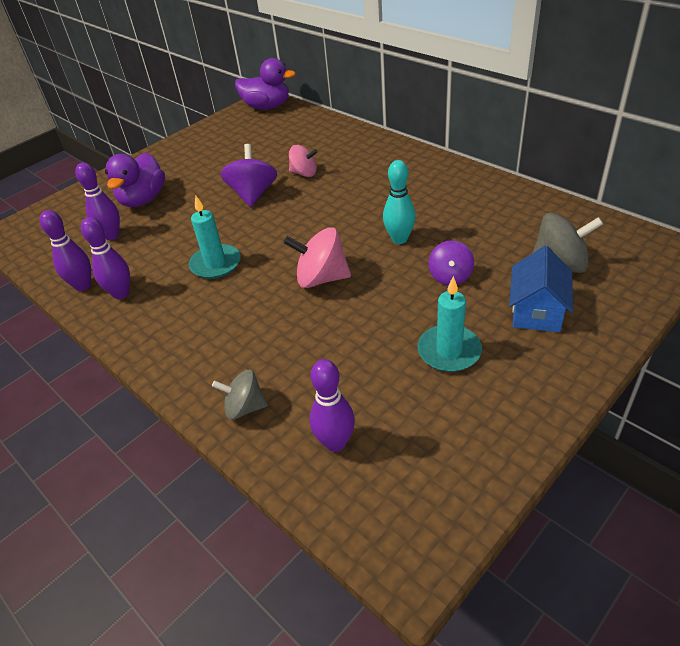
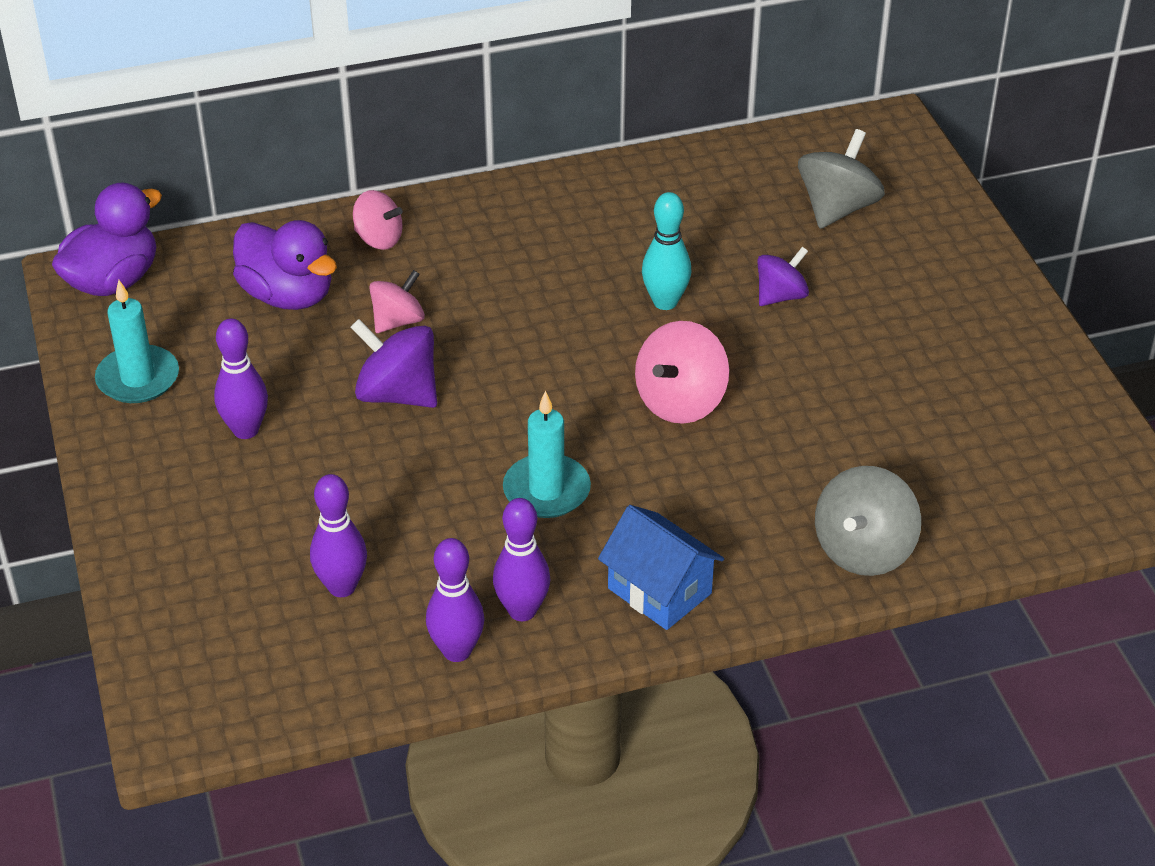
camera: 65 degrees left, 0 degrees up
purple duck [105,153,165,207] -> purple duck moved to [233,220,337,310]
grey spinning top [212,370,268,420] -> grey spinning top [815,466,921,576], size x1.53
purple bowling pin [309,359,355,452] -> purple bowling pin moved to [214,319,268,439]
turquoise candle [417,276,482,372] -> turquoise candle moved to [95,280,179,403]
purple spinning top [428,240,474,285] -> purple spinning top turned 75 degrees counterclockwise [757,247,809,306]
blue house [509,246,573,332] -> blue house moved to [598,505,724,630]
none -> pink spinning top [353,190,403,250]

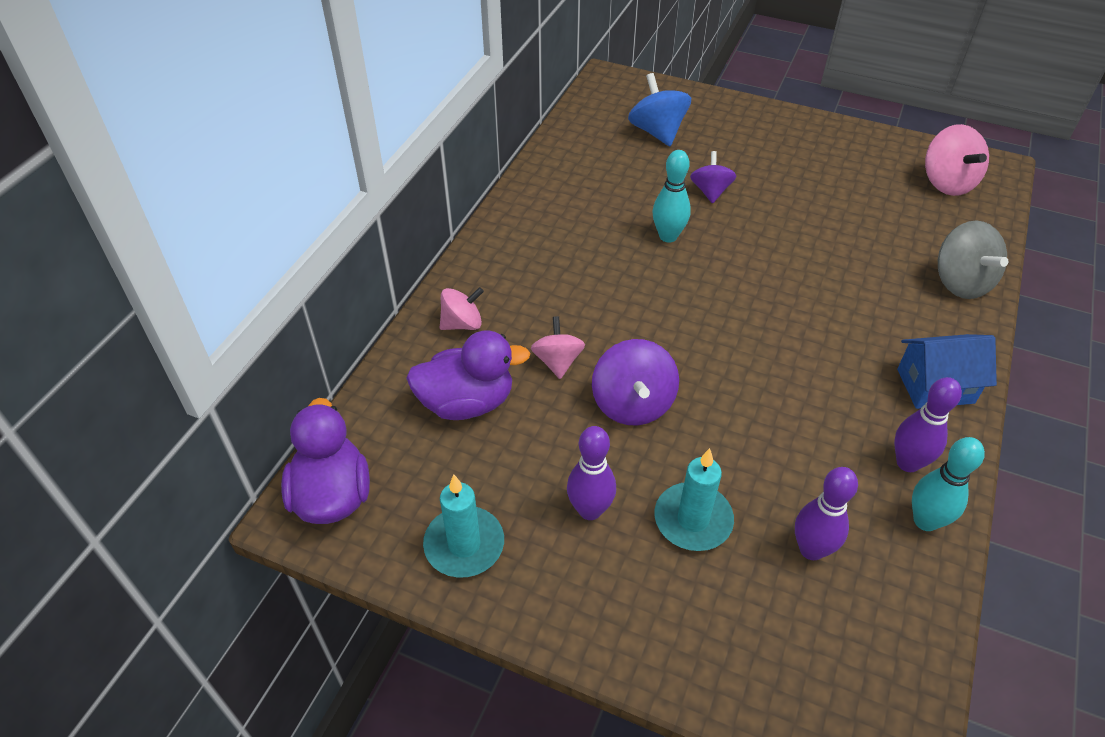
camera: 50 degrees left, 5 degrees up
purple spinning top [351,319,437,408] -> purple spinning top turned 75 degrees counterclockwise [592,339,679,425]
purple bowling pin [426,538,485,662] -> turquoise bowling pin [912,437,985,531]
turquoise candle [503,391,591,518] -> turquoise candle moved to [654,448,734,551]
pink spinning top [635,321,729,424] -> pink spinning top moved to [925,124,989,196]
grey spinning top [798,129,885,229] -> blue spinning top [628,73,691,146]

